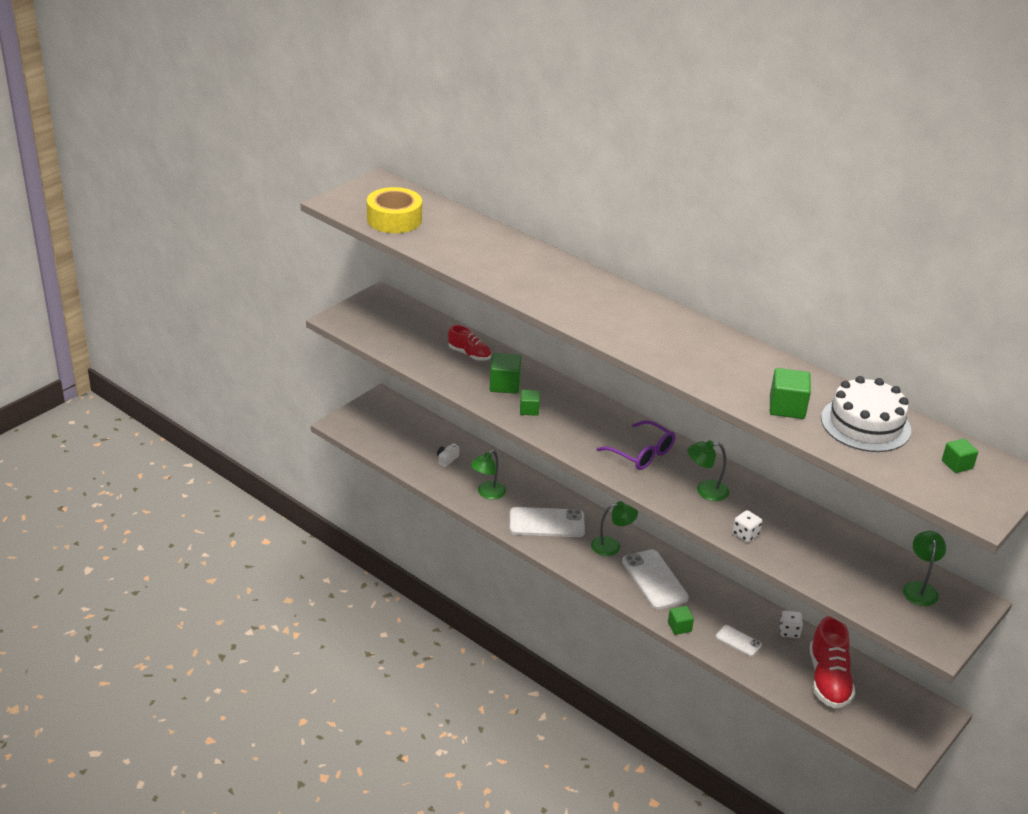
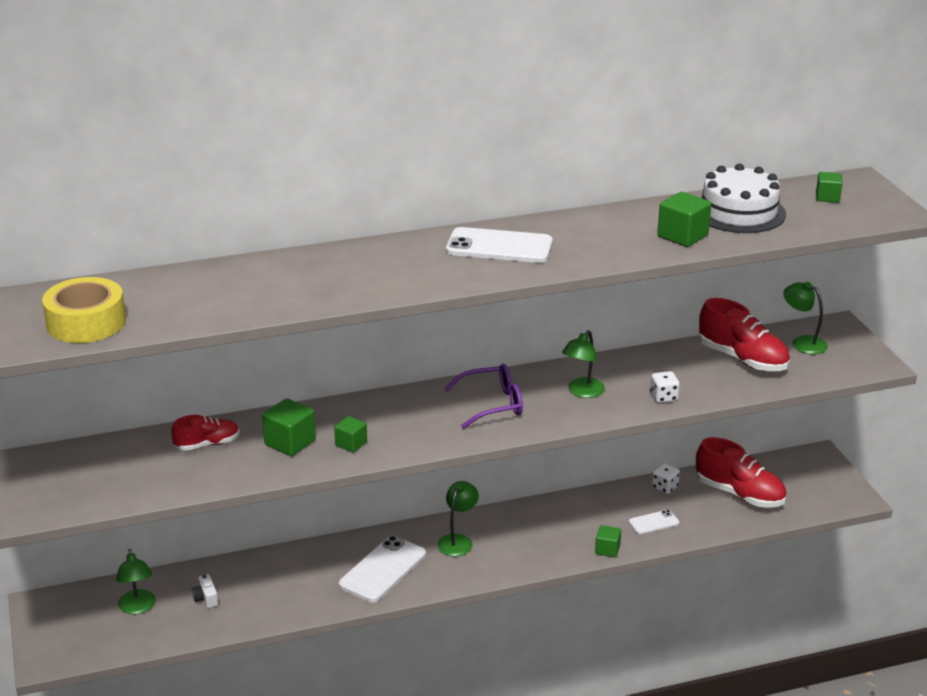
camera: 55 degrees left, 5 degrees down
green lamp [470,450,506,499] -> green lamp moved to [116,549,156,614]
white phone [622,549,689,610] -> white phone moved to [446,227,553,263]
none -> red shoe [699,298,790,372]

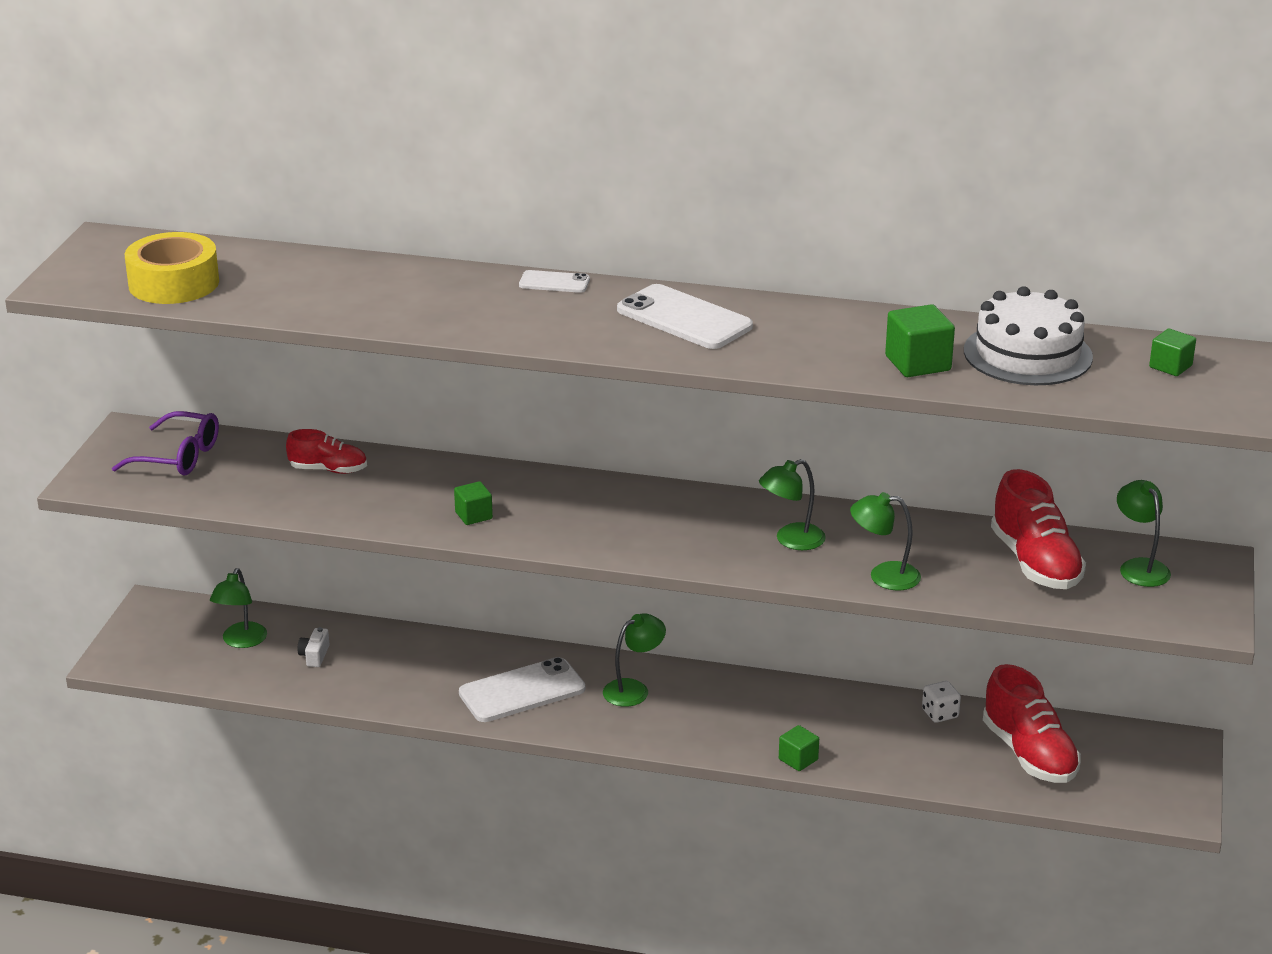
camera: 30 degrees right, 0 degrees up
green cube [262,398,316,456] -> none
purple glasses [444,364,523,429] -> purple glasses moved to [112,411,219,476]
white phone [629,510,679,534] -> white phone moved to [519,270,590,293]
white dice [650,371,680,403] -> green lamp [850,492,921,590]

